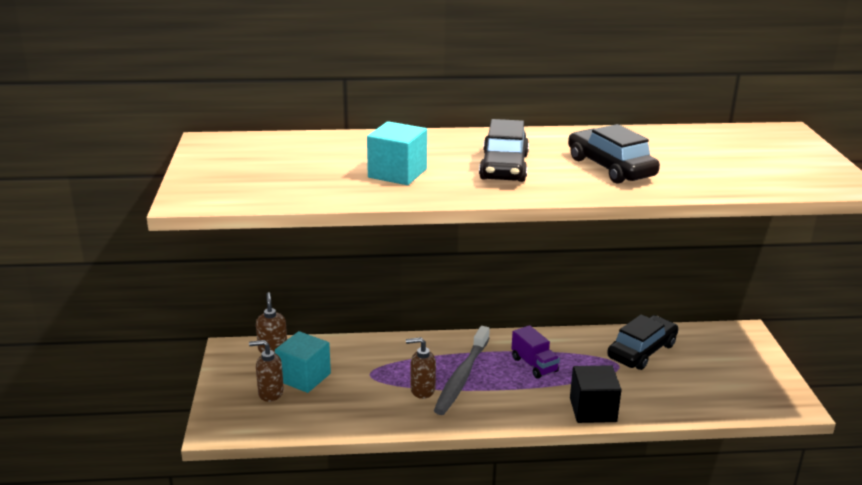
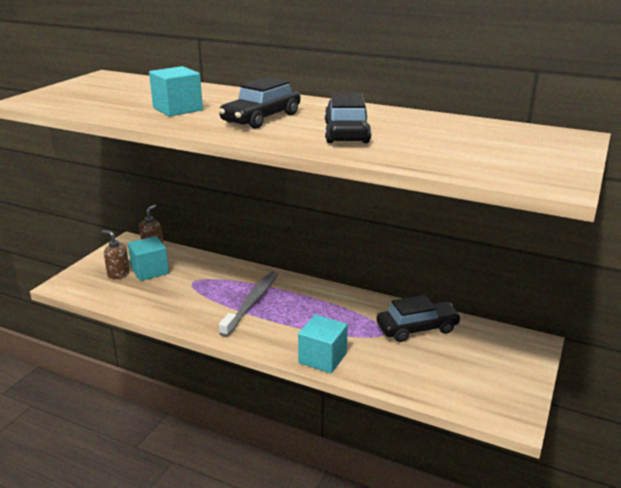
camera: 30 degrees right, 0 degrees up
brown soap dispenser [406,337,436,399] -> none
grey toothbrush [434,326,490,415] -> grey toothbrush turned 150 degrees clockwise [219,271,278,337]
purple truck [511,325,560,379] -> none
black cube [570,365,621,423] -> turquoise cube [298,315,348,373]

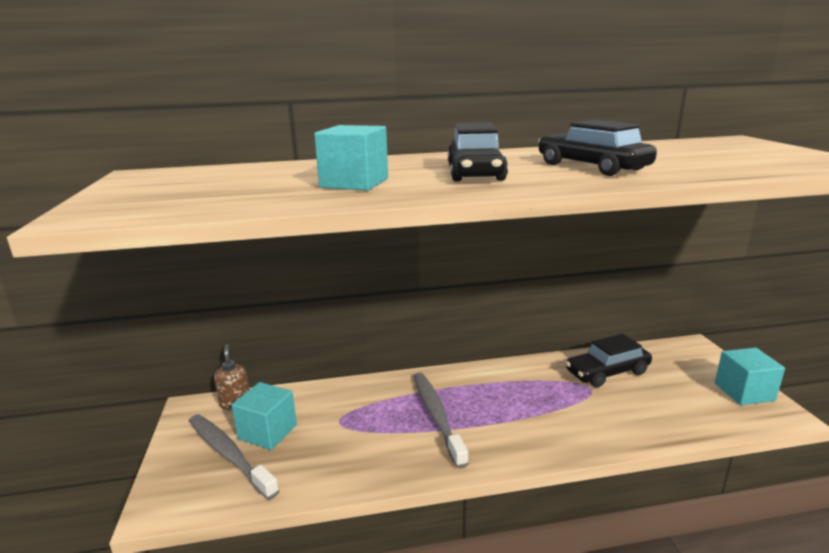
camera: 35 degrees left, 5 degrees down
brown soap dispenser [102,230,130,279] -> grey toothbrush [189,414,279,500]
turquoise cube [298,315,348,373] -> turquoise cube moved to [715,348,785,405]
black car [377,295,462,342] -> black car turned 150 degrees counterclockwise [566,334,652,387]

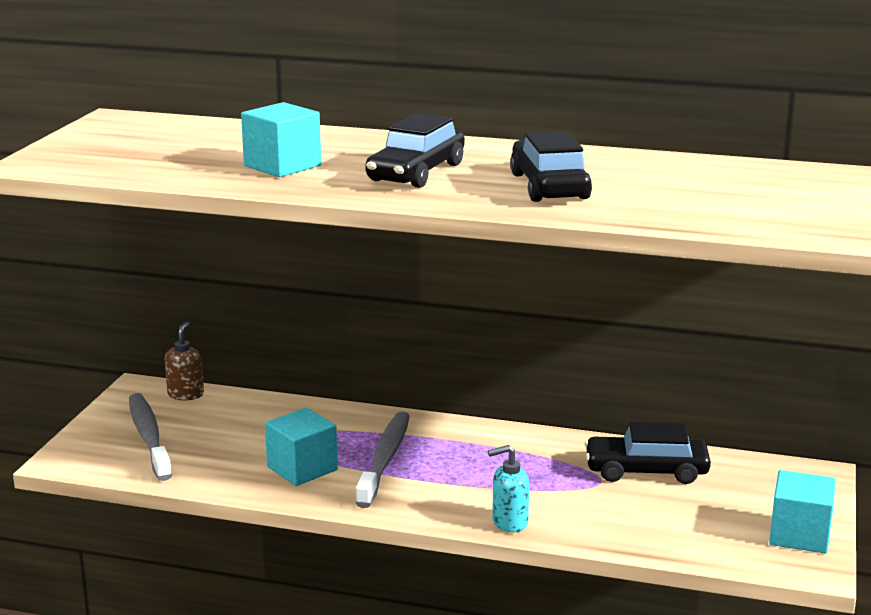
camera: 25 degrees right, 0 degrees up
turquoise cube [231,382,297,450] -> turquoise cube moved to [265,407,338,486]
none -> turquoise soap dispenser [488,445,529,532]

